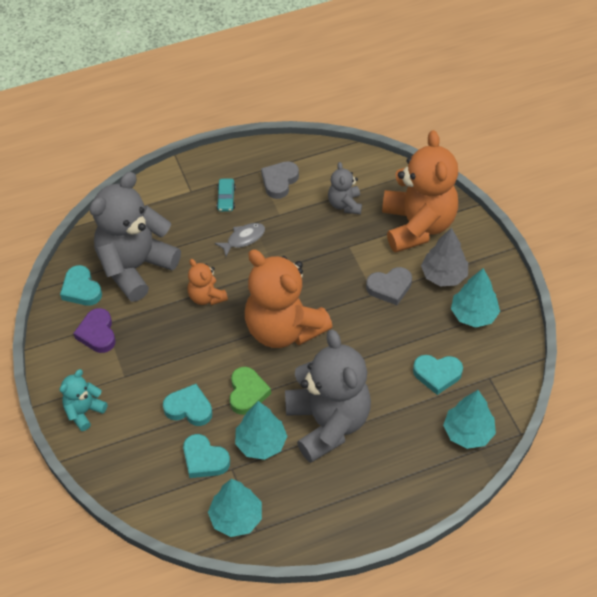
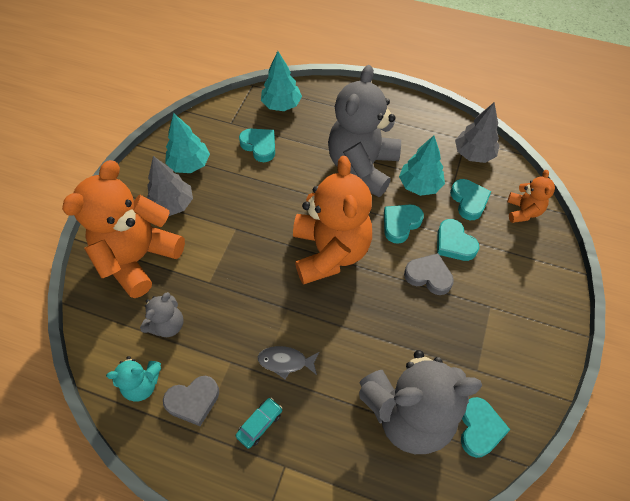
camera: 140 degrees left, 5 degrees up
turquoise teddy bear [60,369,107,431] -> turquoise teddy bear moved to [106,356,161,402]
purple heart [73,308,116,353] -> none
orange teddy bear [187,259,228,305] -> orange teddy bear moved to [507,170,555,223]
turquoise tree [208,479,262,537] -> grey tree [455,103,500,163]
green heart [229,367,271,415] -> turquoise heart [384,204,424,244]
grey heart [366,267,412,305] -> grey heart moved to [404,253,454,295]

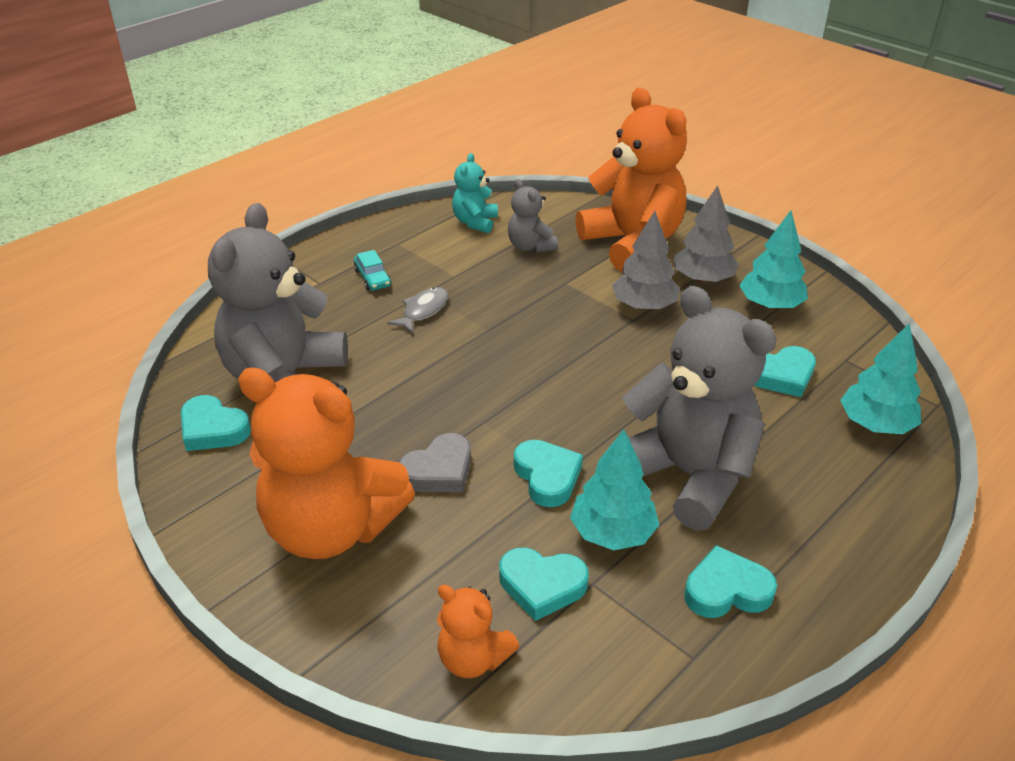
camera: 115 degrees right, 20 degrees down
grey heart [163,376,219,426] -> none
orange teddy bear [293,156,372,285] -> orange teddy bear moved to [238,367,415,559]
turquoise heart [437,219,479,261] -> turquoise heart moved to [684,545,777,618]
grey tree [455,103,500,163] -> grey tree moved to [612,211,680,311]

